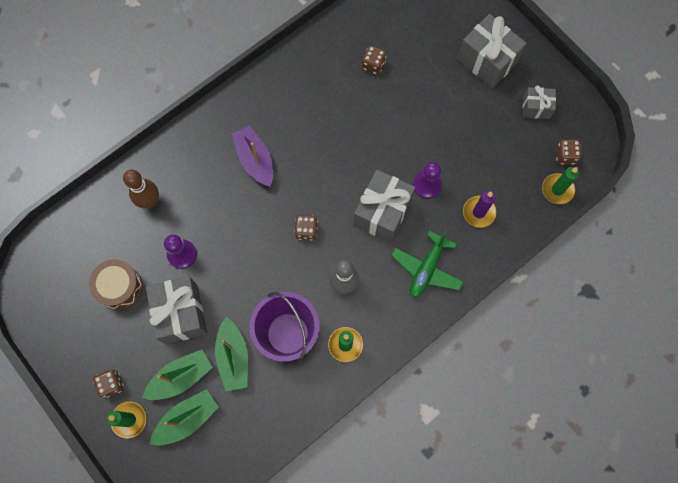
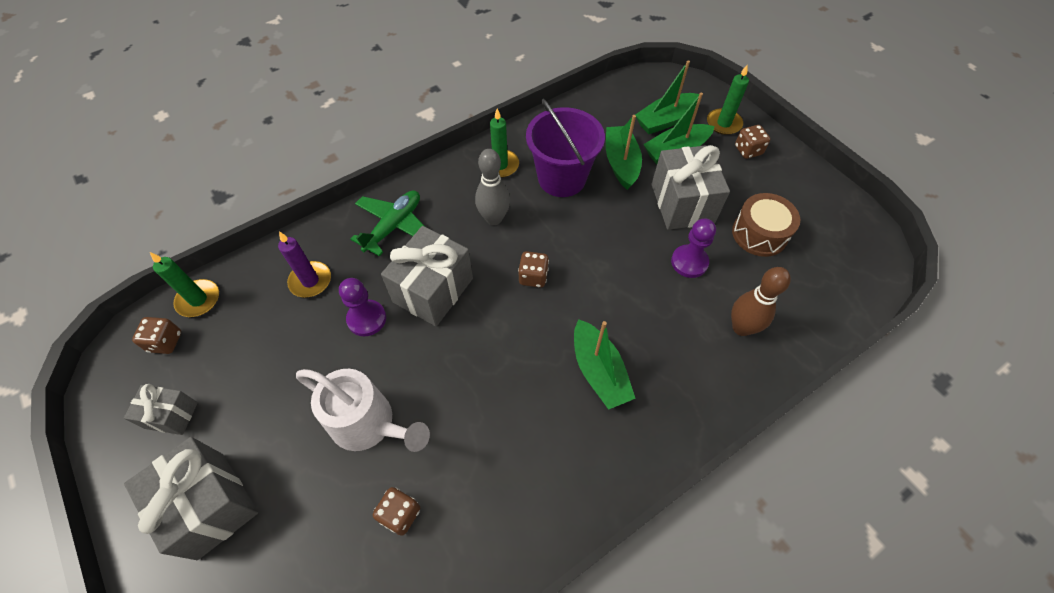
camera: 175 degrees left, 15 degrees down
purple boat [232,125,273,187] -> green boat [574,319,636,410]
none -> white watering can [296,369,430,452]

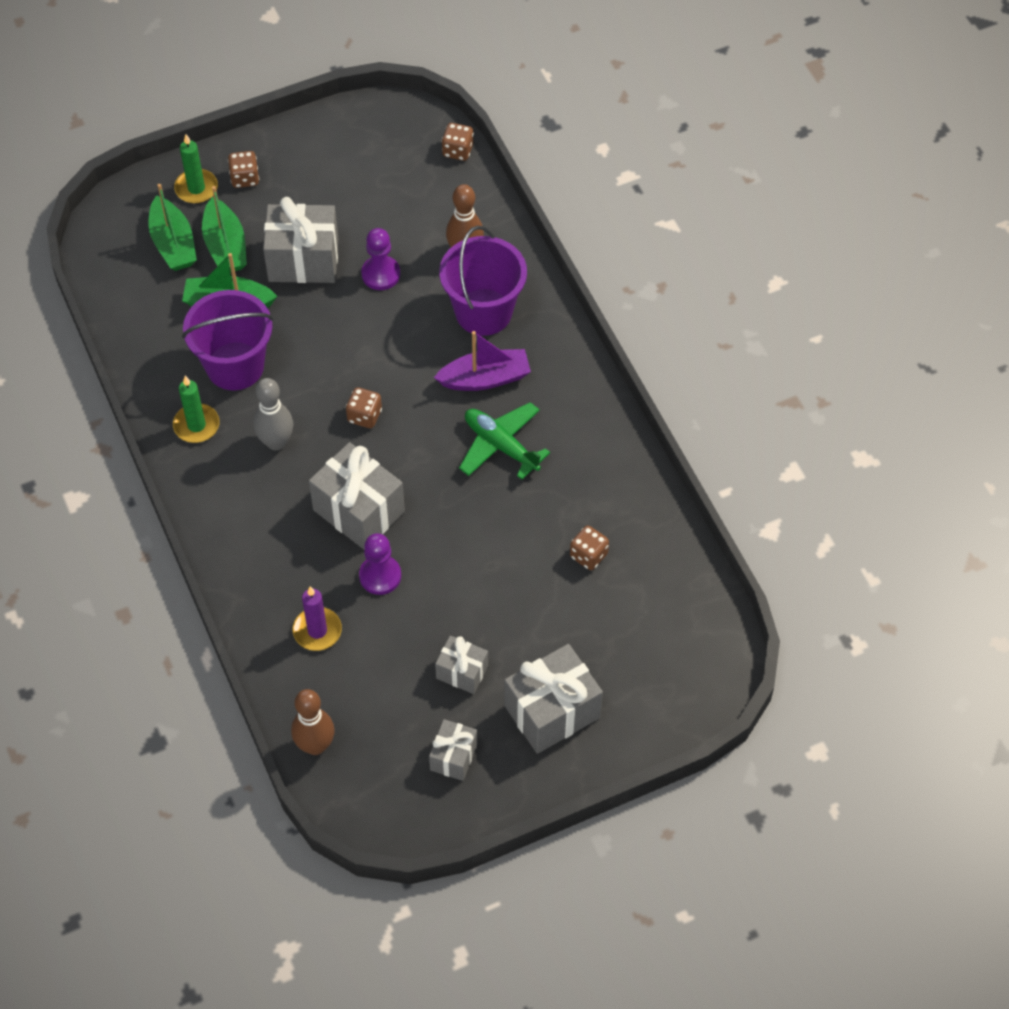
camera: 80 degrees left, 0 degrees up
brown dice [132,317,181,354] -> brown dice moved to [442,123,474,161]
green candle [150,252,219,317] -> brown bowling pin [291,689,334,755]
white watering can [296,369,430,452] -> none
green plane [350,190,424,256] -> green plane moved to [459,402,550,480]
green boat [574,319,636,410] -> purple boat [434,331,531,391]
brown drum [732,193,800,257] -> none
none -> grey gift [435,635,488,694]
none -> purple bucket [439,226,527,336]

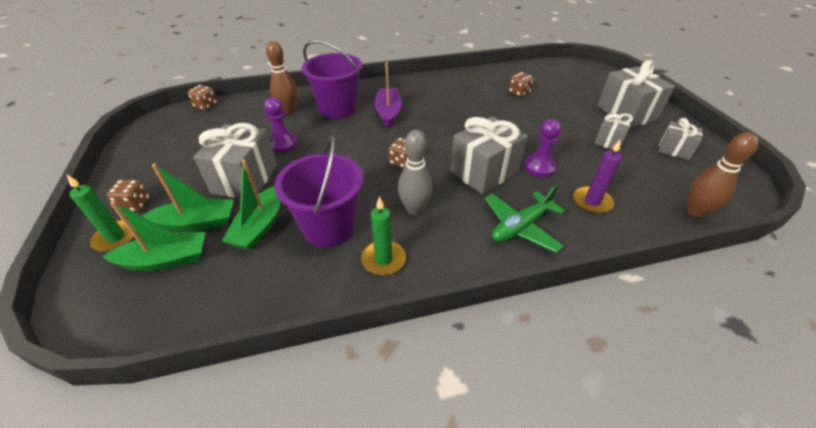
camera: 80 degrees left, 15 degrees down
green plane [459,402,550,480] -> green plane moved to [484,185,565,253]

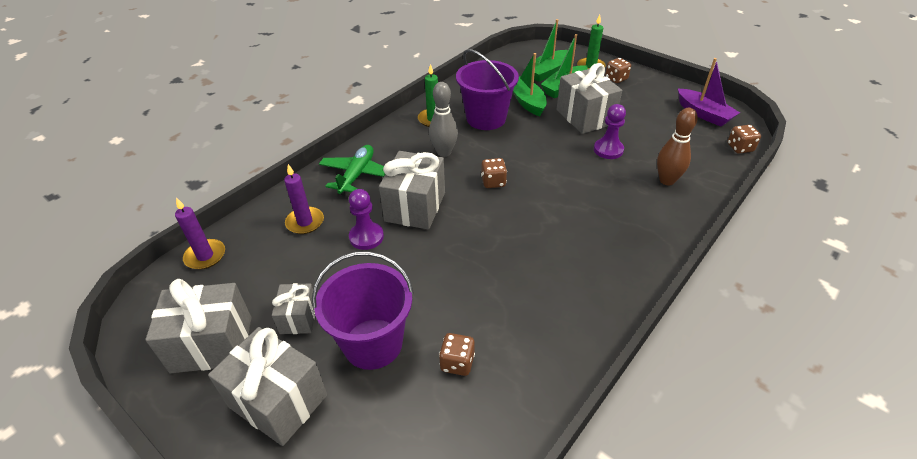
camera: 145 degrees right, 0 degrees up
purple bucket [302,40,362,119] -> purple bucket moved to [312,251,414,370]
purple boat [374,62,402,128] -> purple boat moved to [678,58,740,127]
grey gift [658,118,703,160] -> grey gift [145,279,251,373], size x1.78
brown bowling pin [687,132,759,218] -> purple candle [175,198,225,270]

